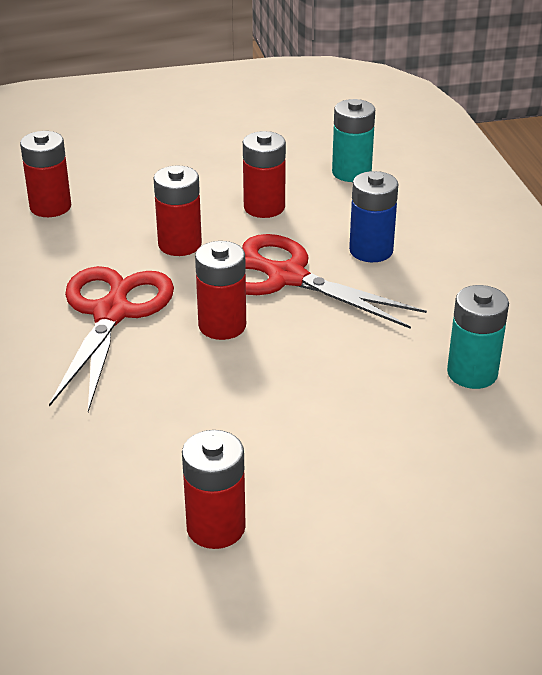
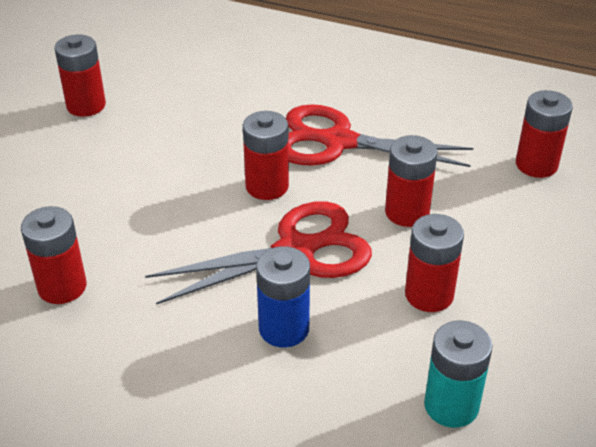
camera: 125 degrees right, 5 degrees up
red scissors [49,266,174,412] -> red scissors turned 150 degrees clockwise [286,104,473,167]
turquoise battery [447,285,509,389] -> red battery [21,206,86,304]

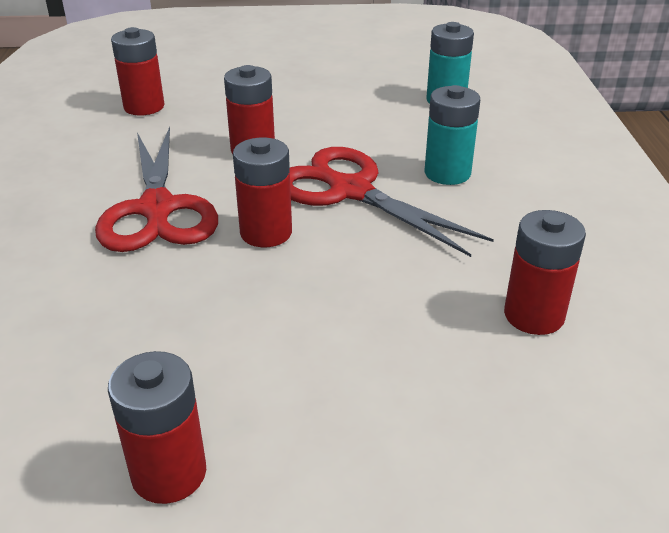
camera: 115 degrees left, 5 degrees down
blue battery [256,246,310,347] -> turquoise battery [425,85,480,185]
red battery [405,214,464,312] -> none

